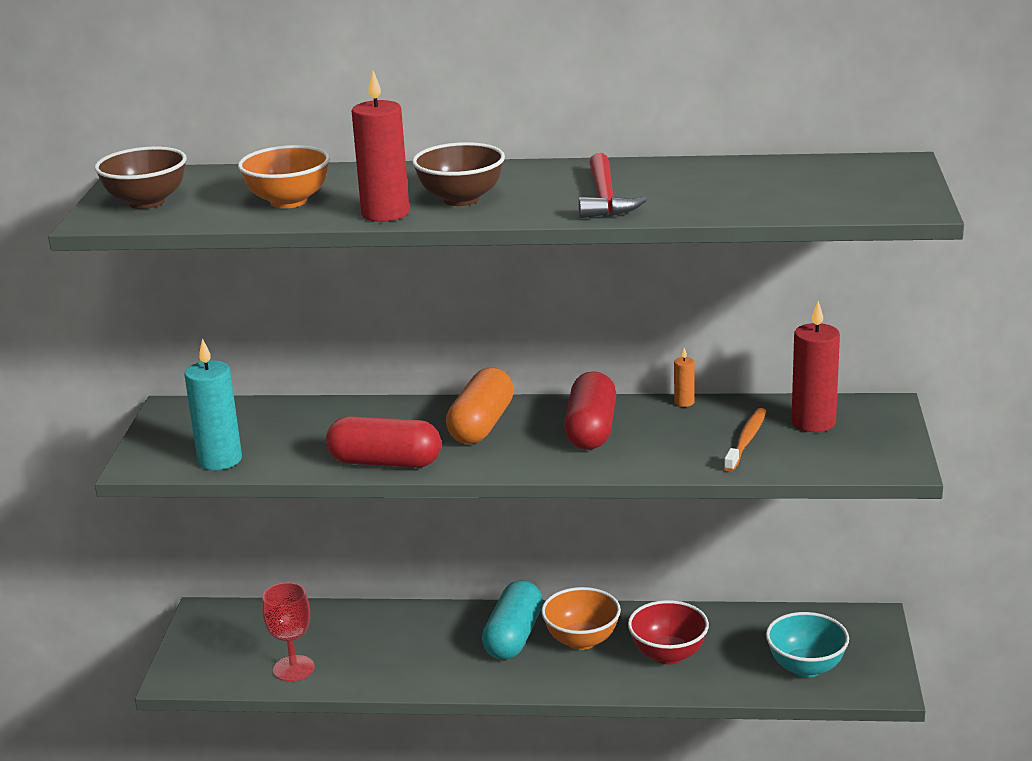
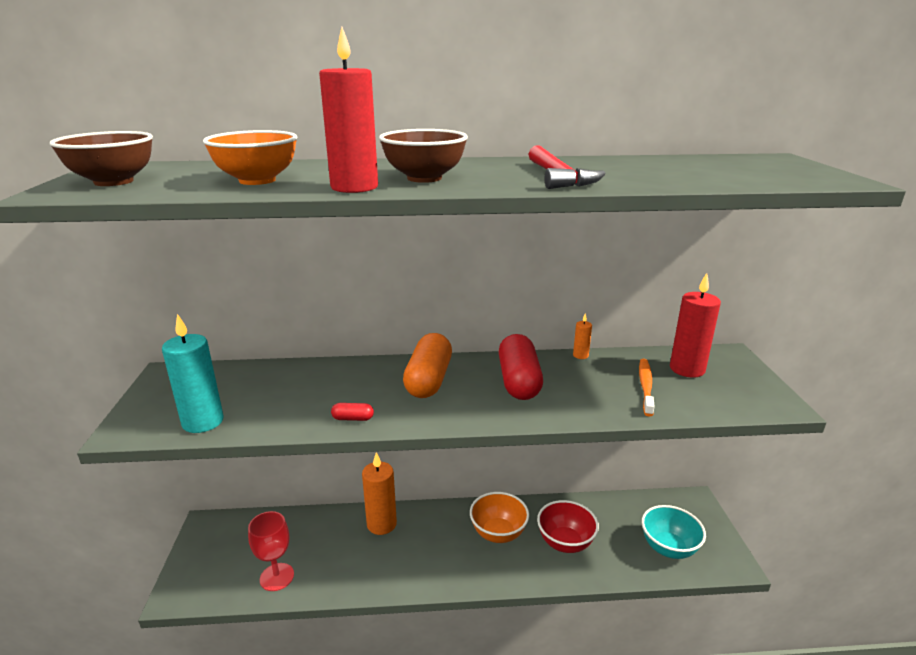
camera: 10 degrees left, 0 degrees up
red capsule [326,416,441,468] -> red capsule [331,403,374,421], size x0.42
turquoise capsule [482,580,543,660] -> none
none -> orange candle [362,452,397,535]

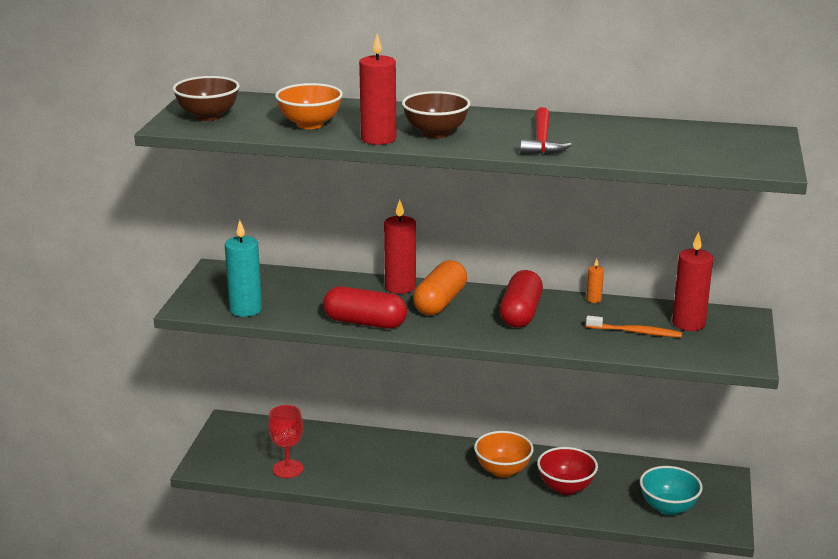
camera: 15 degrees right, 0 degrees up
red capsule [331,403,374,421] -> red capsule [323,286,407,329], size x2.41
orange candle [362,452,397,535] -> none
orange toothbrush [639,359,655,416] -> orange toothbrush turned 75 degrees clockwise [586,316,682,337]
none -> red candle [384,200,416,294]

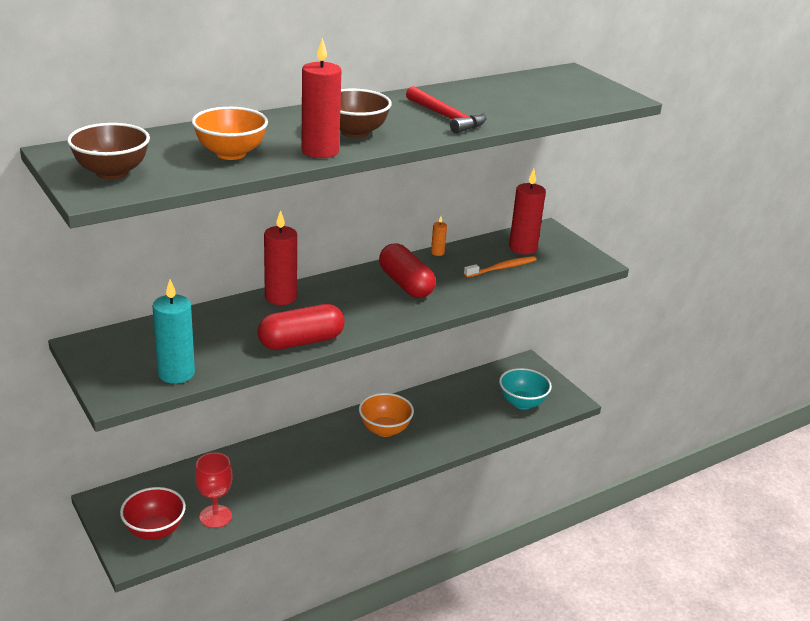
camera: 45 degrees left, 5 degrees up
orange capsule [413,260,467,315] -> none
red bowl [537,447,598,495] -> red bowl moved to [120,487,186,540]

